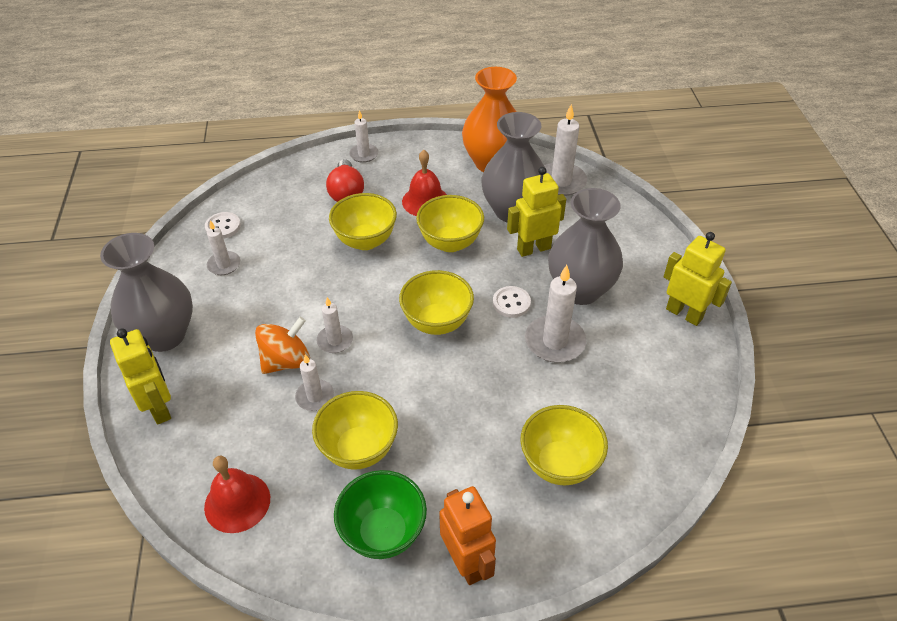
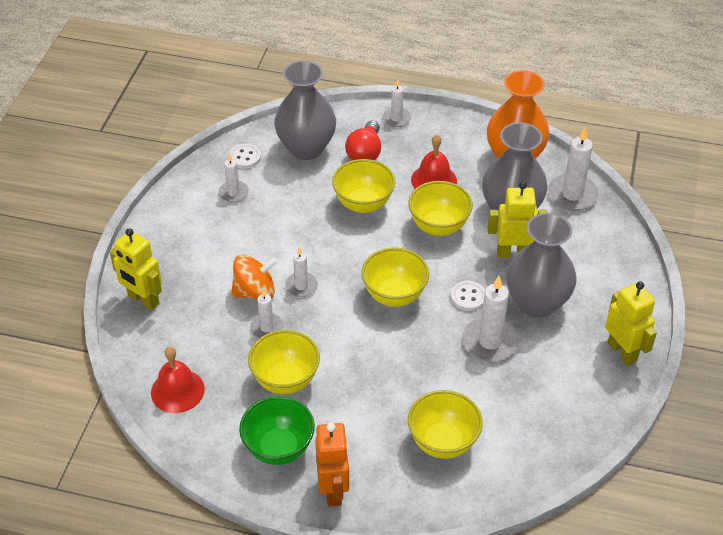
camera: 20 degrees right, 0 degrees up
grey vase [100,233,193,352] -> grey vase moved to [274,60,336,160]
yellow robot [110,328,171,424] -> yellow robot turned 135 degrees clockwise [110,228,162,310]

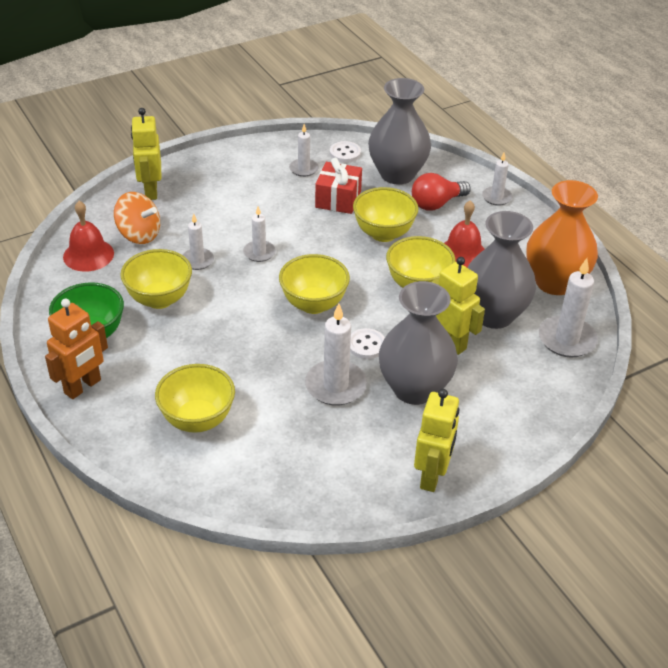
camera: 45 degrees right, 5 degrees down
orange spinning top [231,255,278,299] -> orange spinning top moved to [114,192,160,244]
none -> red gift [315,158,362,214]

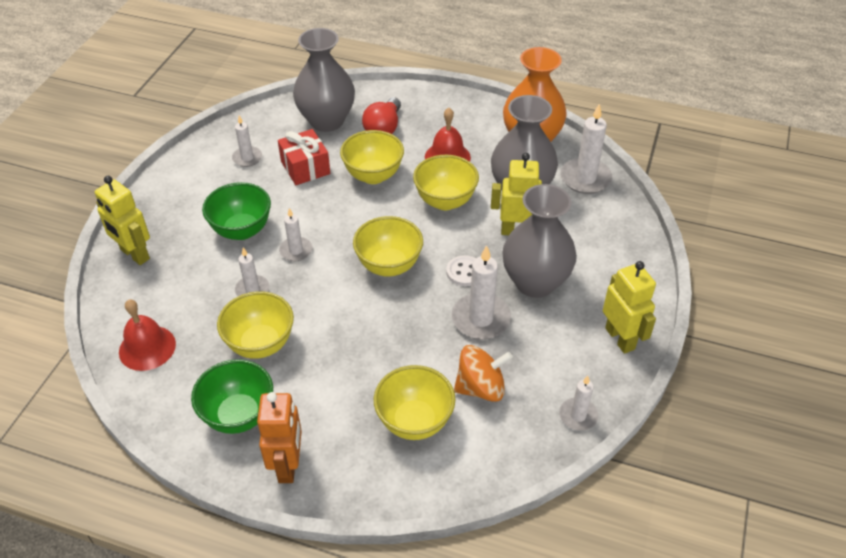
camera: 40 degrees left, 5 degrees up
orange spinning top [114,192,160,244] -> orange spinning top moved to [454,345,513,402]
white button [330,141,361,163] -> none
white candle [482,152,512,206] -> white candle moved to [559,376,598,431]
none -> green bowl [202,182,271,240]

